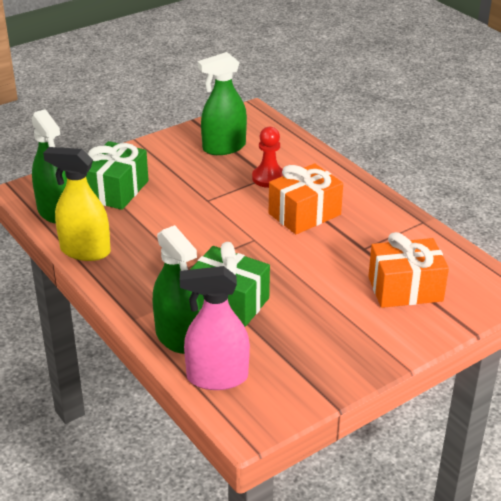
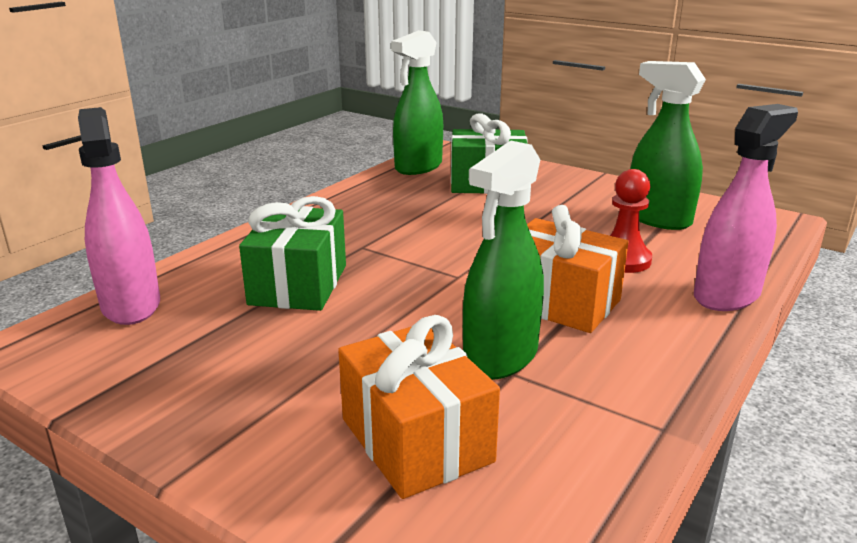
camera: 70 degrees right, 10 degrees down
yellow spray bottle [43,147,111,261] -> none
green spray bottle [153,225,200,354] -> green spray bottle moved to [463,140,544,380]
none -> pink spray bottle [694,104,798,311]

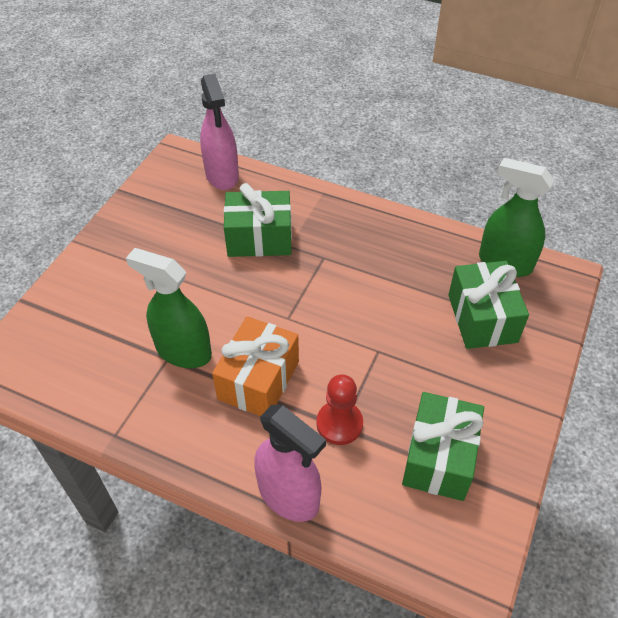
camera: 80 degrees right, 25 degrees up
pink spray bottle [78,107,160,325] -> pink spray bottle turned 105 degrees clockwise [200,74,239,190]
orange gift [338,315,500,499] -> none
green spray bottle [630,61,706,230] -> green gift [402,392,484,501]

